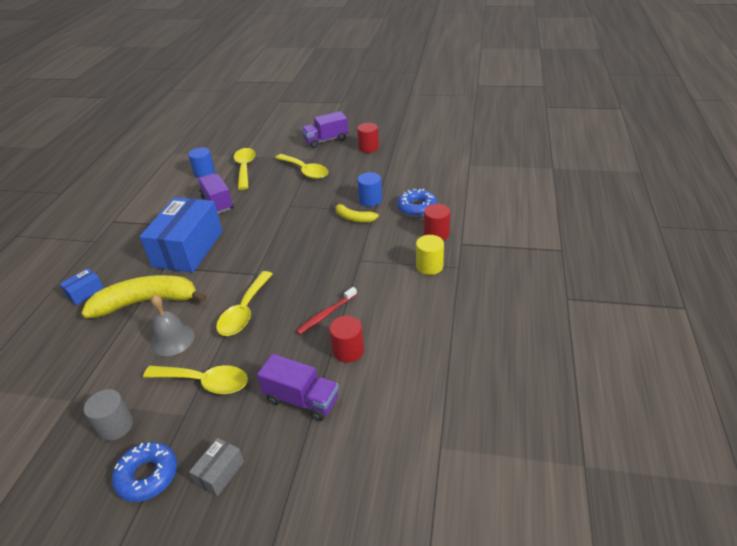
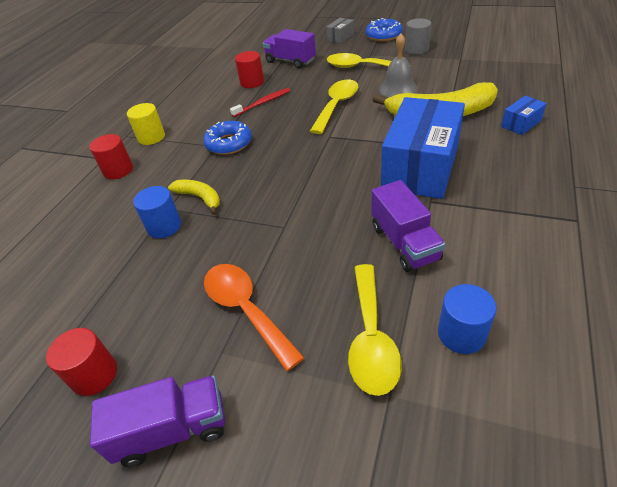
camera: 170 degrees left, 5 degrees up
yellow spoon [275,154,328,179] -> orange spoon [204,264,305,371]
blue donut [397,189,437,217] -> blue donut moved to [203,121,252,155]

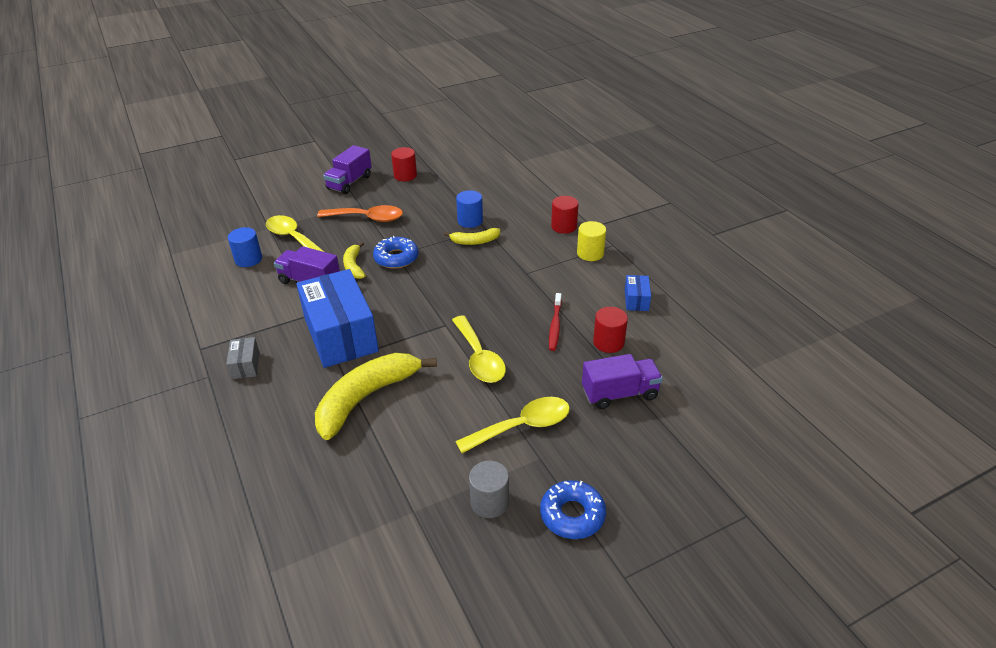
camera: 130 degrees right, 5 degrees down
blue donut [203,121,252,155] -> blue donut moved to [373,236,418,269]
grey box [326,18,354,44] -> grey box moved to [226,337,259,379]
grey bell [379,34,418,97] -> none
blue box [501,96,547,135] -> blue box moved to [625,275,651,311]
none -> yellow banana [343,242,365,279]

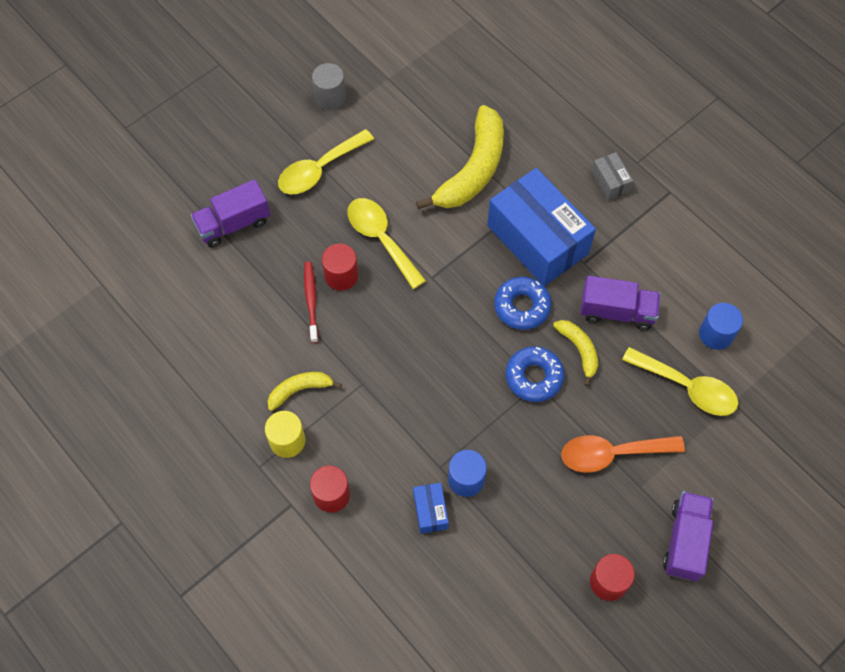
camera: 165 degrees right, 25 degrees up
yellow banana [444,228,500,245] -> yellow banana moved to [268,372,342,411]
blue donut [540,480,606,539] -> blue donut moved to [494,277,552,330]
red cylinder [593,307,628,353] -> red cylinder moved to [322,244,358,291]
blue box [625,275,651,311] -> blue box moved to [413,483,449,534]

